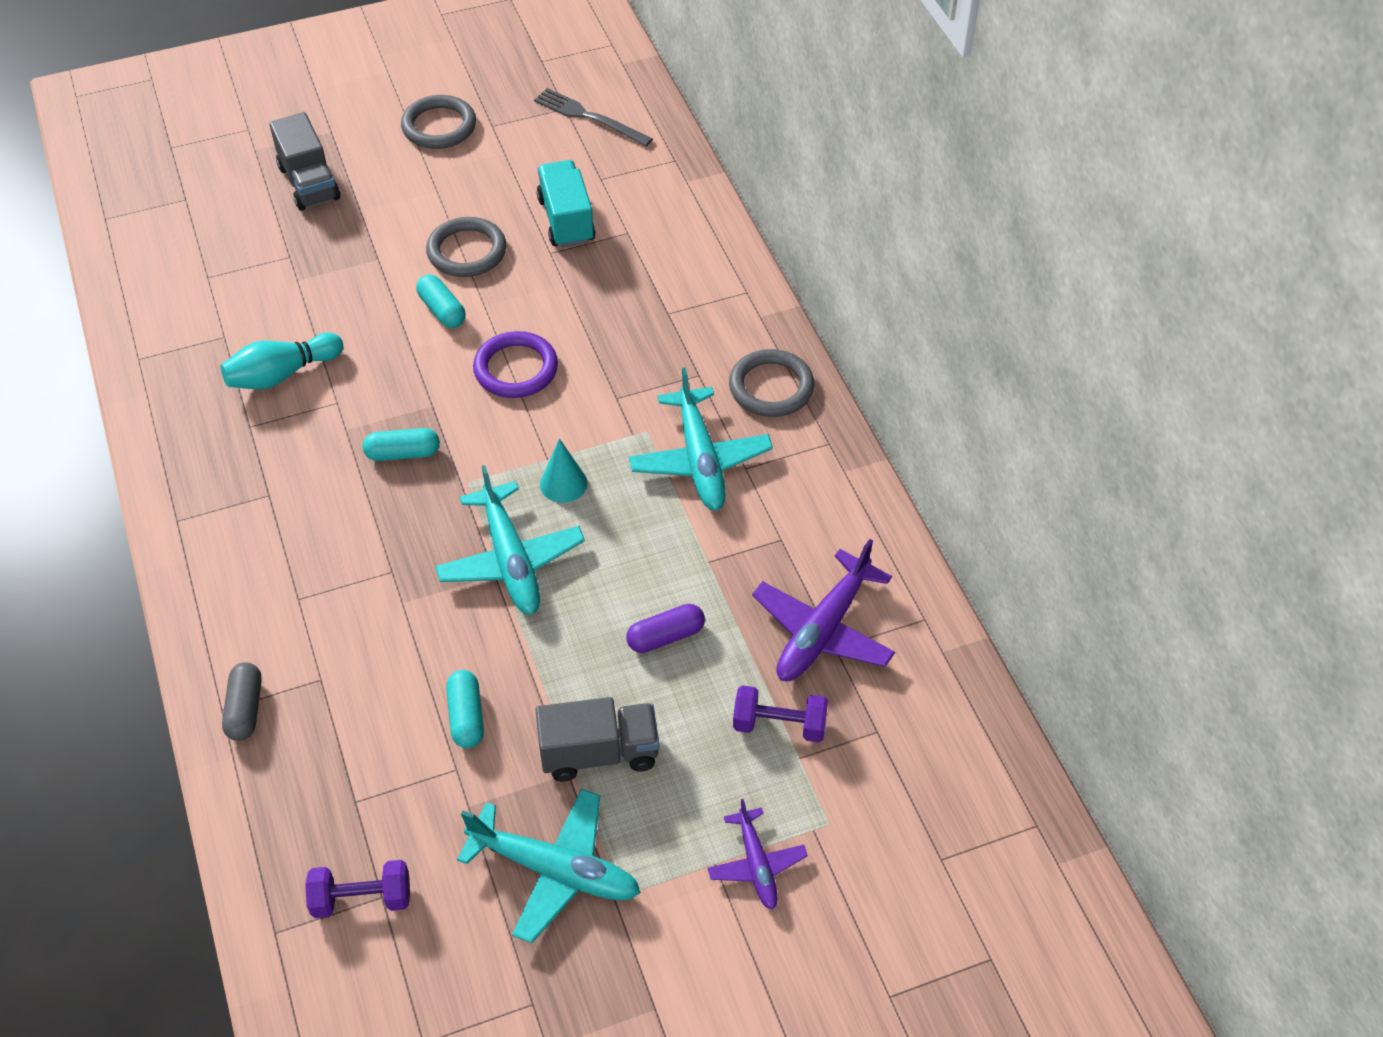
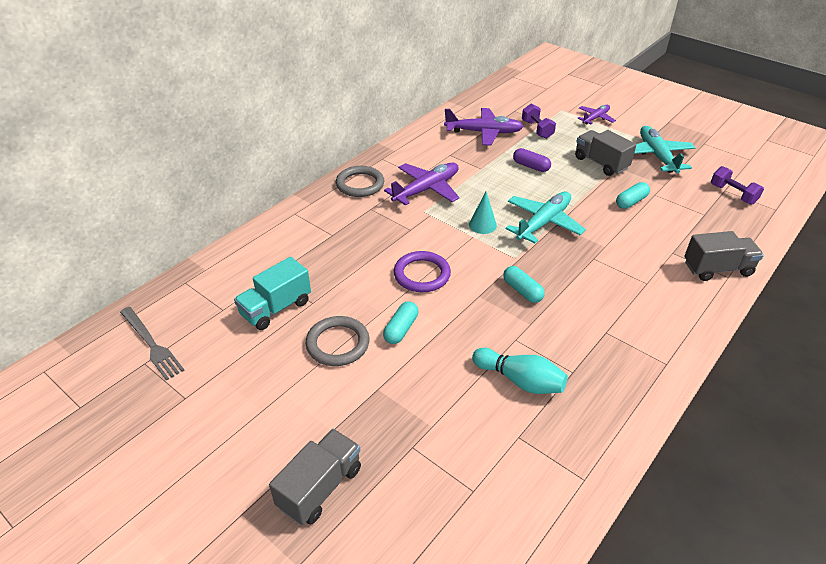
camera: 120 degrees left, 10 degrees down
grey capsule [222,662,262,741] -> grey truck [684,231,764,281]
grey ring [401,95,476,149] -> none
grey fork [534,88,653,147] -> grey fork turned 45 degrees counterclockwise [120,307,185,381]
turquoise plane [629,367,773,511] -> purple plane [384,163,460,206]

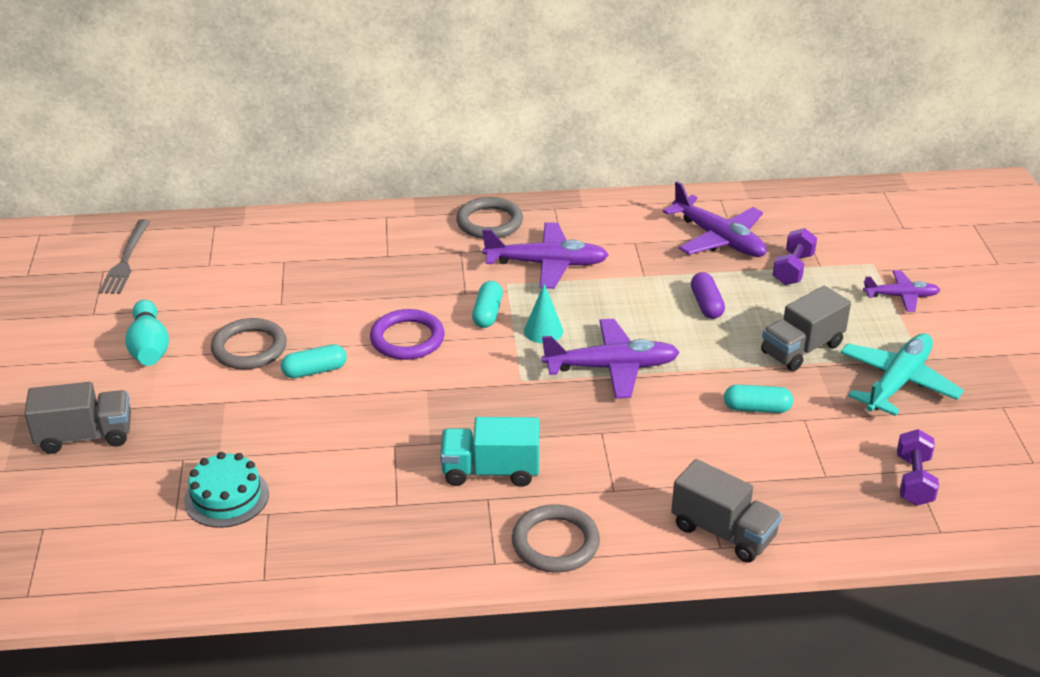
camera: 45 degrees right, 5 degrees down
turquoise truck [234,257,311,330] -> turquoise truck moved to [440,417,539,487]
turquoise bowling pin [472,348,568,394] -> turquoise bowling pin moved to [125,300,169,366]
turquoise capsule [503,266,545,303] -> turquoise capsule moved to [472,281,503,328]
turquoise plane [505,192,586,243] -> purple plane [542,319,680,398]
grey truck [575,130,636,176] -> grey truck turned 135 degrees counterclockwise [761,286,851,371]
none -> turquoise cake [184,452,269,528]
none -> grey ring [512,504,600,573]

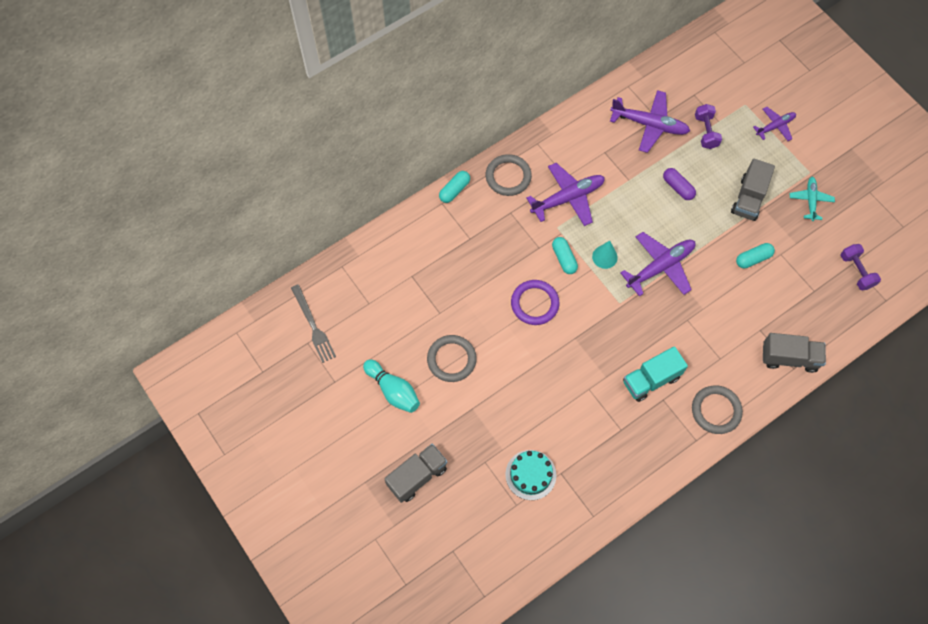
camera: 30 degrees left, 30 degrees up
turquoise capsule [281,344,347,378] -> turquoise capsule moved to [439,171,470,203]
turquoise plane [840,333,964,416] -> turquoise plane [790,177,835,221], size x0.59

